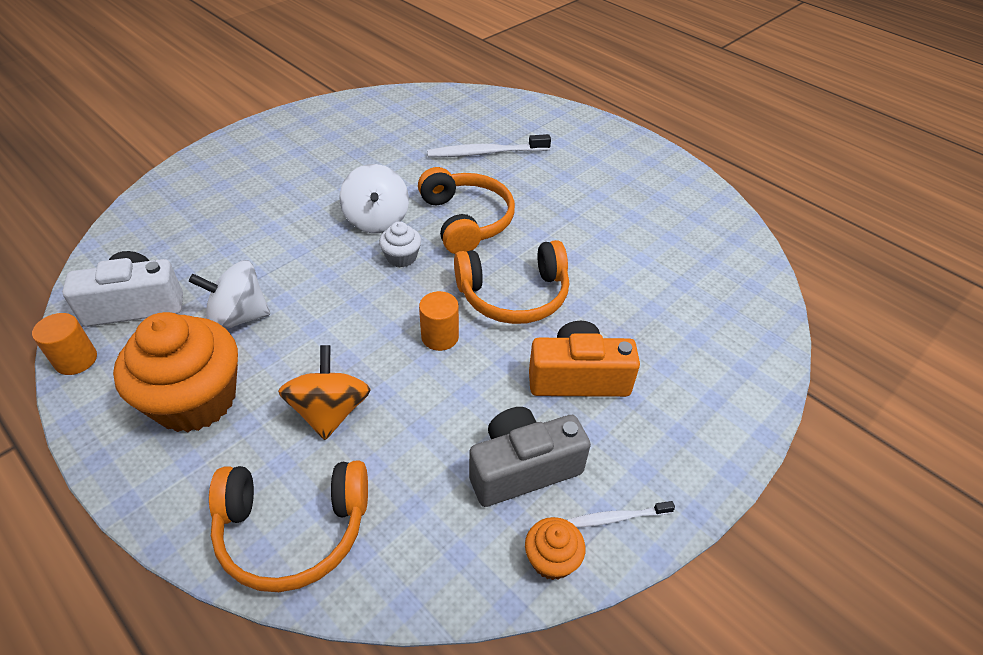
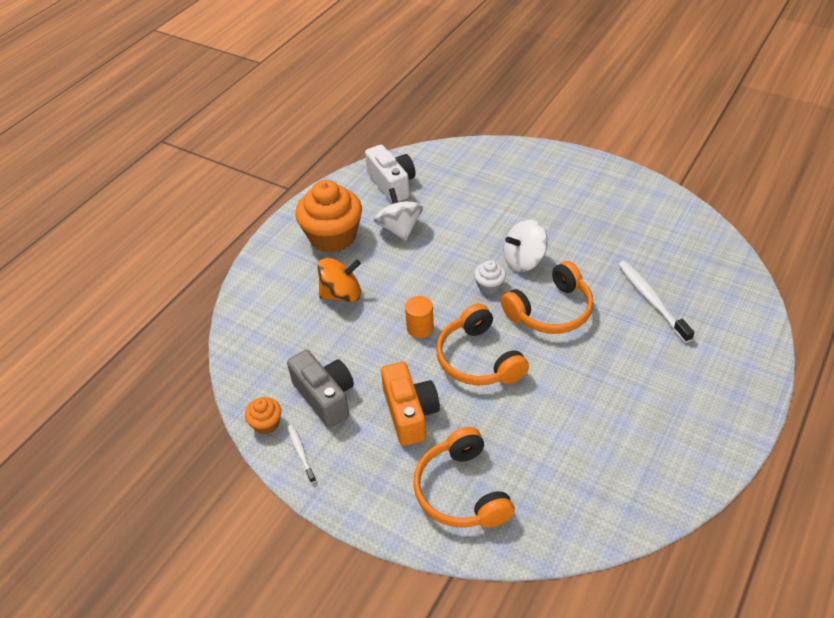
camera: 80 degrees right, 0 degrees up
orange cylinder [32,313,97,375] -> none
orange headphones [209,461,368,592] -> orange headphones moved to [413,427,515,528]

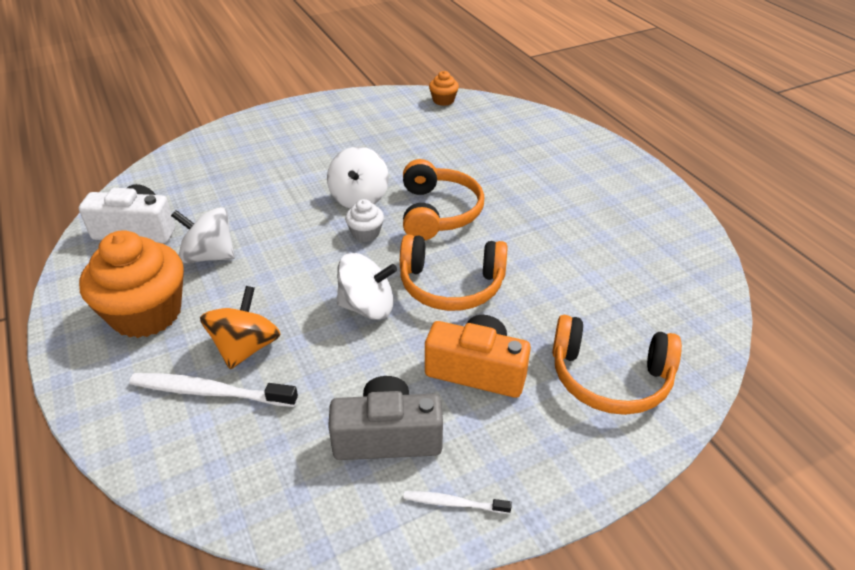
camera: 60 degrees left, 5 degrees down
orange cupcake [245,397,281,434] -> orange cupcake moved to [429,71,459,106]
orange cylinder [405,296,434,338] -> white spinning top [337,253,397,320]
white toothbrush [618,261,694,343] -> white toothbrush moved to [129,373,298,407]

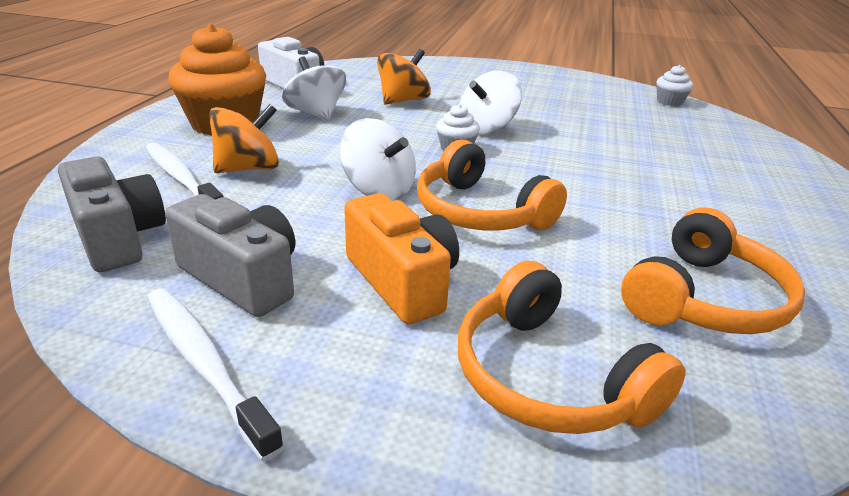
camera: 40 degrees right, 10 degrees down
orange headphones [403,159,484,240] -> orange headphones moved to [621,208,805,334]
white toothbrush [403,491,512,514] -> white toothbrush [147,288,284,461], size x1.84
orange cupcake [429,71,459,106] -> white cupcake [656,65,693,106]
none -> grey camera [58,156,166,272]
none -> orange spinning top [377,49,431,105]

